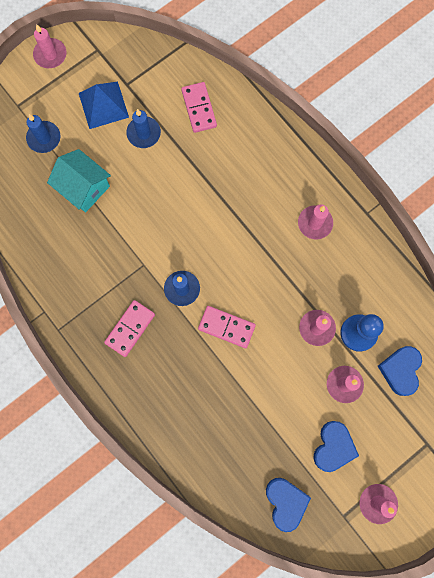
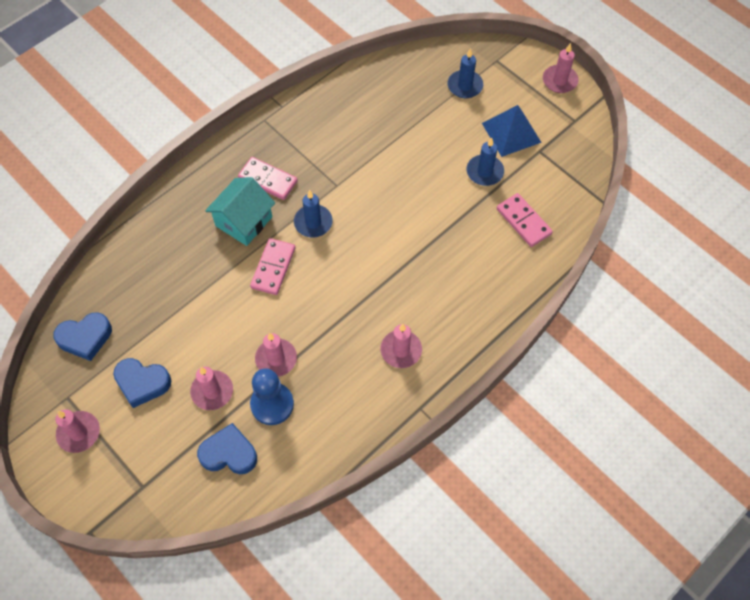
camera: 85 degrees right, 15 degrees down
turquoise house [47,149,111,212] -> turquoise house moved to [205,177,275,246]
pink domino [181,82,217,133] -> pink domino turned 75 degrees clockwise [497,193,553,247]

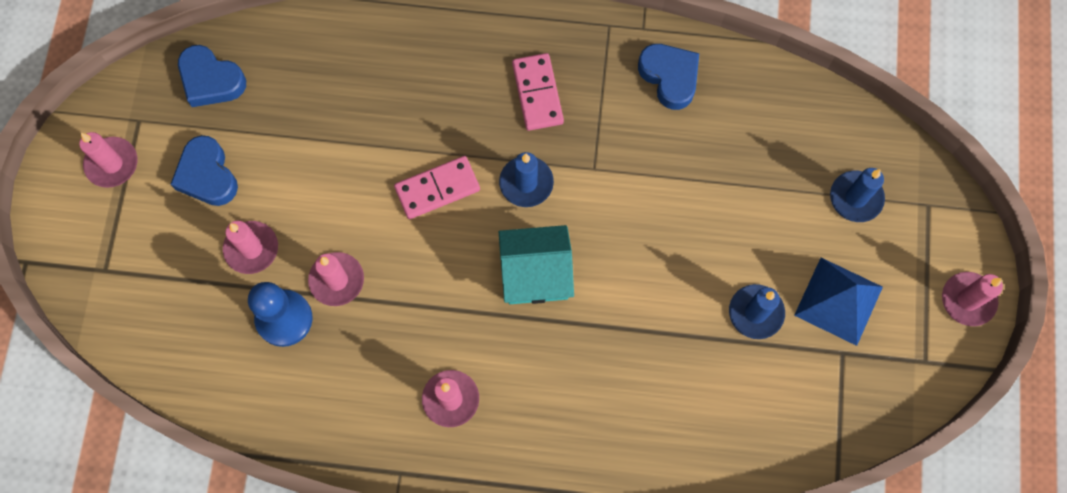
camera: 50 degrees right, 10 degrees up
blue heart [197,423,257,474] -> blue heart moved to [638,44,699,110]
turquoise house [205,177,275,246] -> turquoise house moved to [499,225,574,304]
pink domino [497,193,553,247] -> none

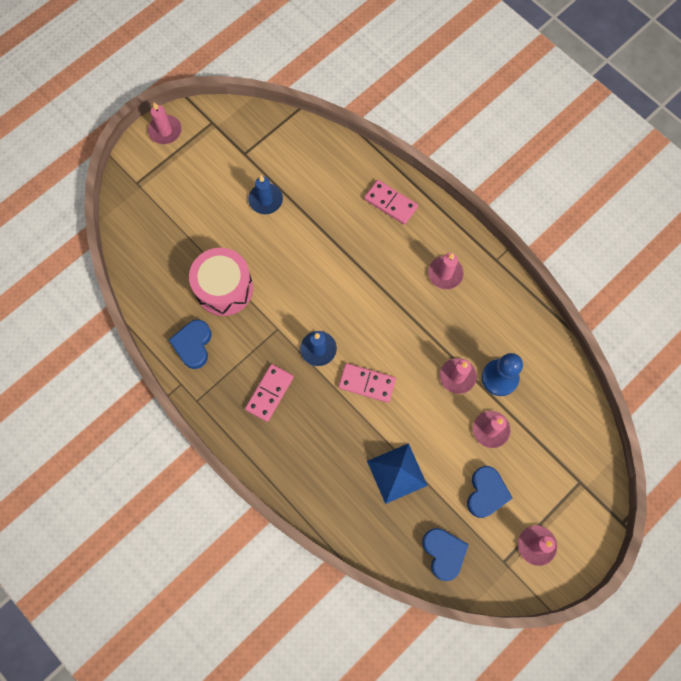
camera: 140 degrees left, 0 degrees up
turquoise house [499,225,574,304] -> none
blue pyramid [794,258,883,346] -> blue pyramid moved to [367,443,428,504]
blue candle [830,168,885,222] -> none
none -> pink drum [189,248,253,316]
none -> pink domino [364,180,418,225]

